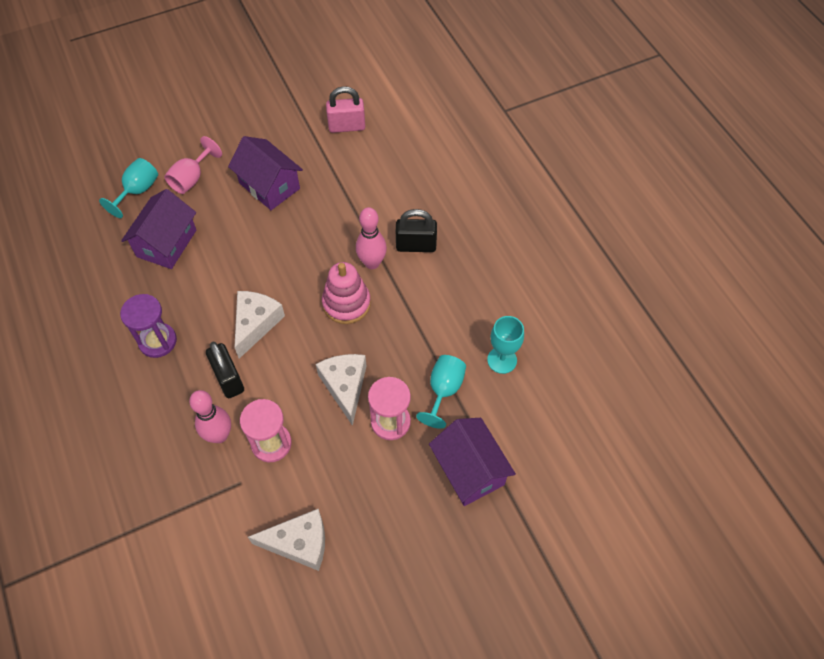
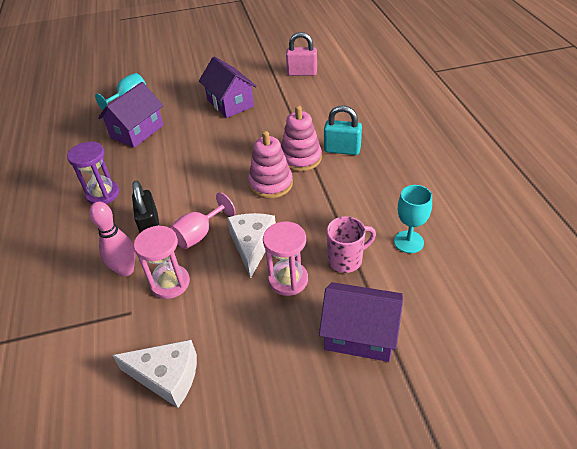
camera: 15 degrees right, 15 degrees down
pink goblet [164,136,222,194] -> pink goblet moved to [169,192,236,249]
white cheese [234,291,285,359] -> none
pink bowling pin [356,207,387,269] -> pink stacking toy [281,106,322,172]
black padlock [396,209,437,252] -> turquoise padlock [324,105,362,155]
turquoise goblet [416,355,466,429] -> pink mug [326,216,376,273]
purple house [429,418,516,506] -> purple house turned 60 degrees counterclockwise [319,282,403,362]

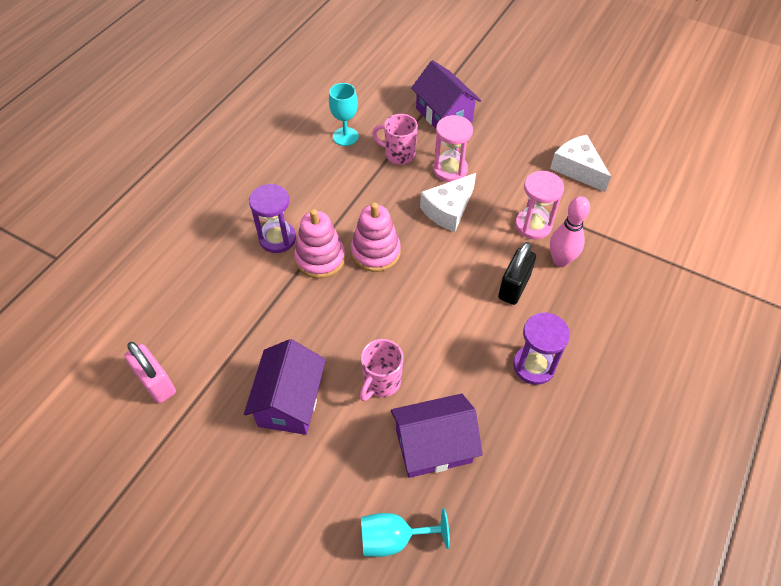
camera: 140 degrees left, 10 degrees up
pink goblet [169,192,236,249] -> none
turquoise padlock [324,105,362,155] -> purple hourglass [249,184,296,253]
none -> pink mug [360,339,403,401]

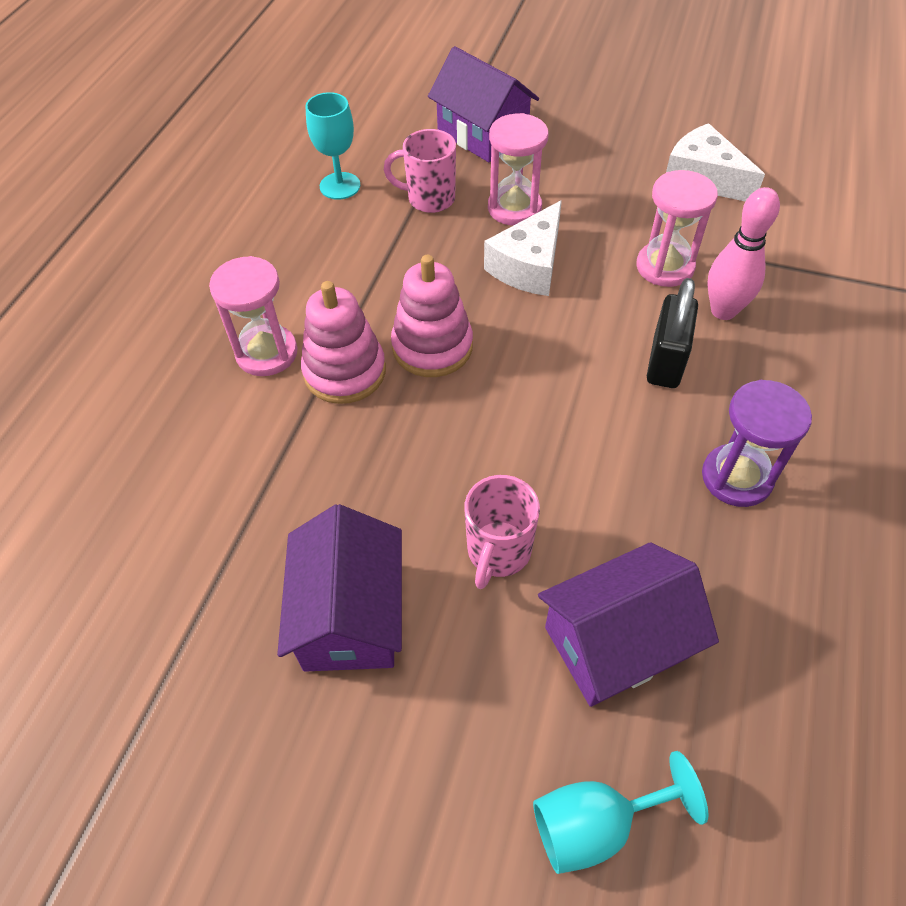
camera: 10 degrees left, 0 degrees up
pink padlock [124,342,176,404] -> none
purple hourglass [249,184,296,253] -> pink hourglass [209,256,298,376]

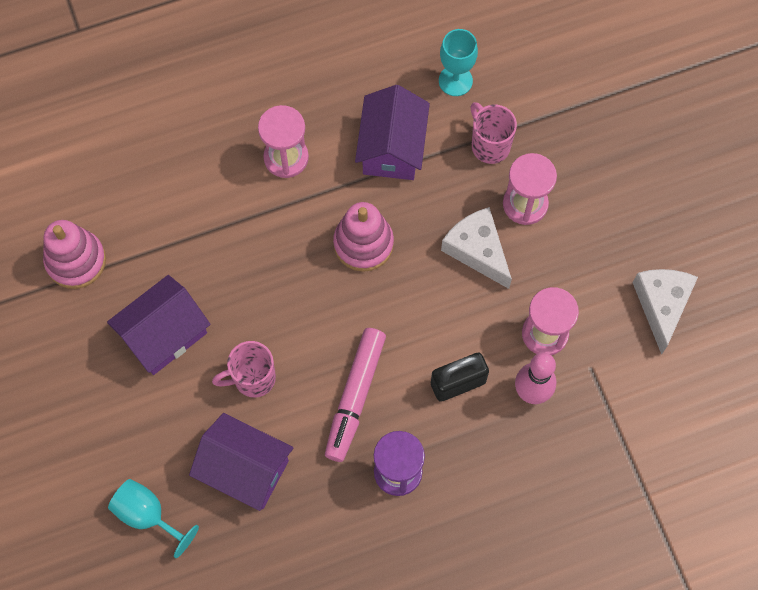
camera: 50 degrees right, 15 degrees up
pink stacking toy [301,281,386,404] -> pink stacking toy moved to [43,220,106,289]
purple house [428,46,539,162] -> purple house moved to [355,85,430,180]
white cheese [484,200,562,296] -> white cheese turned 60 degrees clockwise [441,207,512,289]
none -> pink marker [325,328,386,462]

